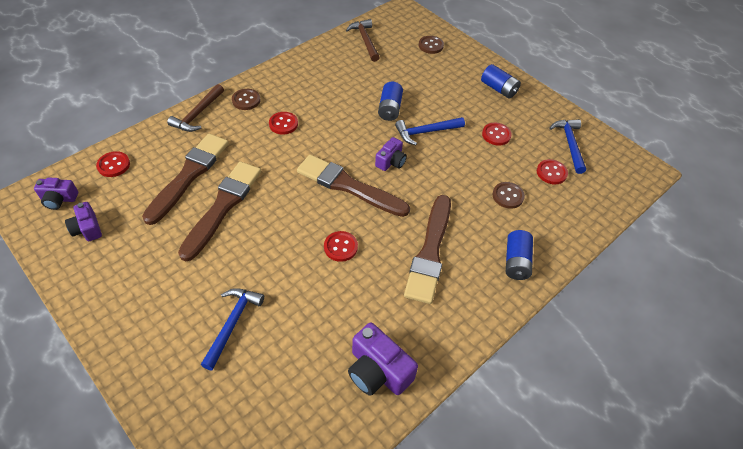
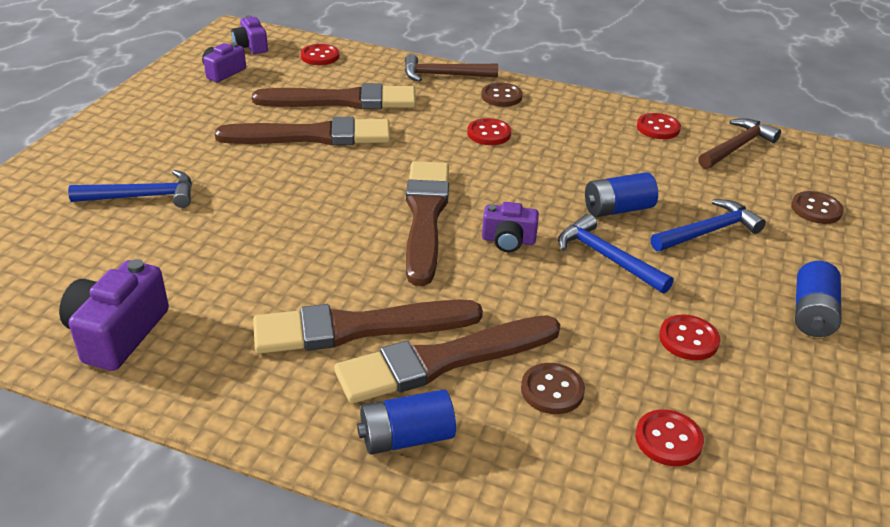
camera: 65 degrees right, 15 degrees down
red button [324,231,358,262] -> red button moved to [637,113,681,139]
blue hammer [549,119,586,174] -> blue hammer moved to [651,199,766,251]
none -> brown brush [334,315,560,404]

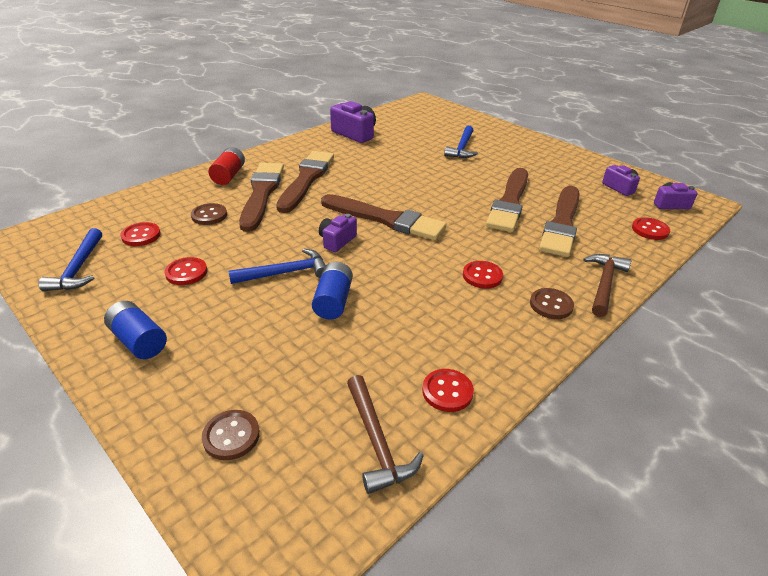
camera: 115 degrees right, 0 degrees up
blue battery [357,390,456,455] -> red battery [209,147,245,185]
blue hammer [651,199,766,251] -> blue hammer moved to [39,228,102,291]

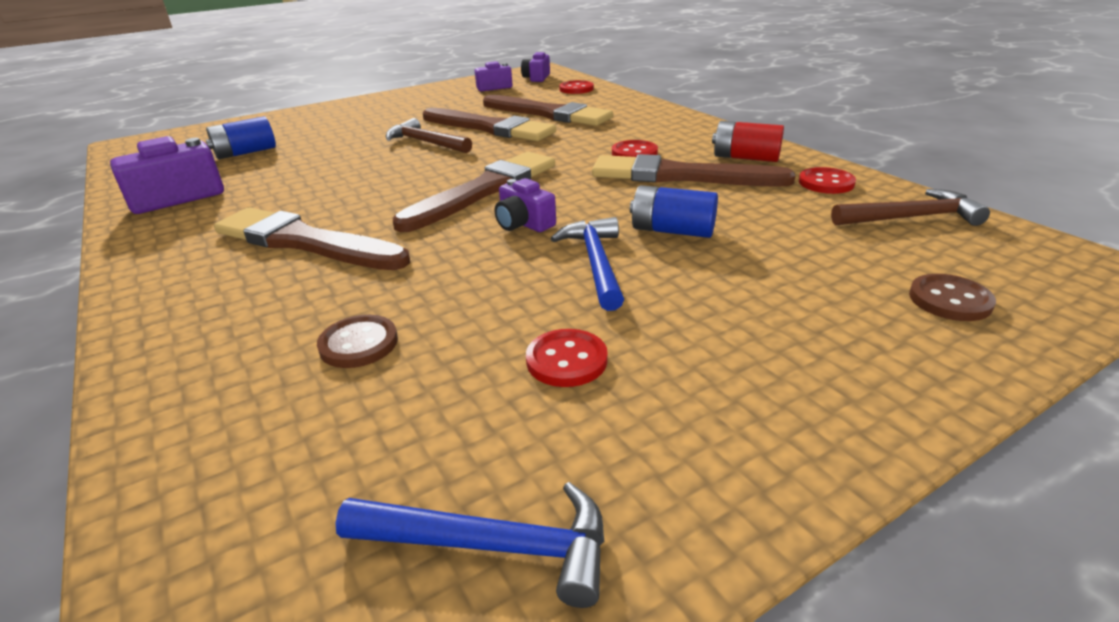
camera: 75 degrees left, 5 degrees down
blue battery [104,301,167,359] -> blue battery moved to [206,116,276,160]
red button [120,222,161,246] -> none
red battery [209,147,245,185] -> red battery moved to [712,121,784,162]
brown brush [239,163,284,232] -> brown brush moved to [592,154,795,187]
blue hammer [444,126,478,158] -> none
brown button [530,288,574,319] -> none
brown hammer [583,254,631,317] -> brown hammer moved to [386,118,472,153]

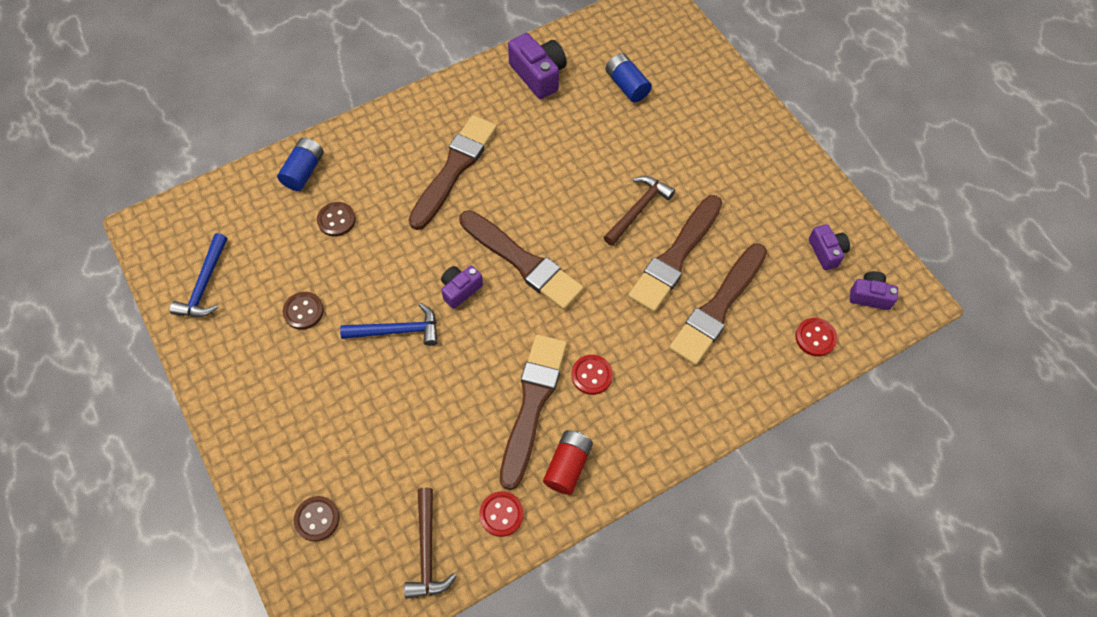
camera: 90 degrees right, 30 degrees up
red button [526,329,608,387] -> brown button [282,292,324,330]
blue battery [630,185,718,238] -> blue battery moved to [277,137,324,191]

